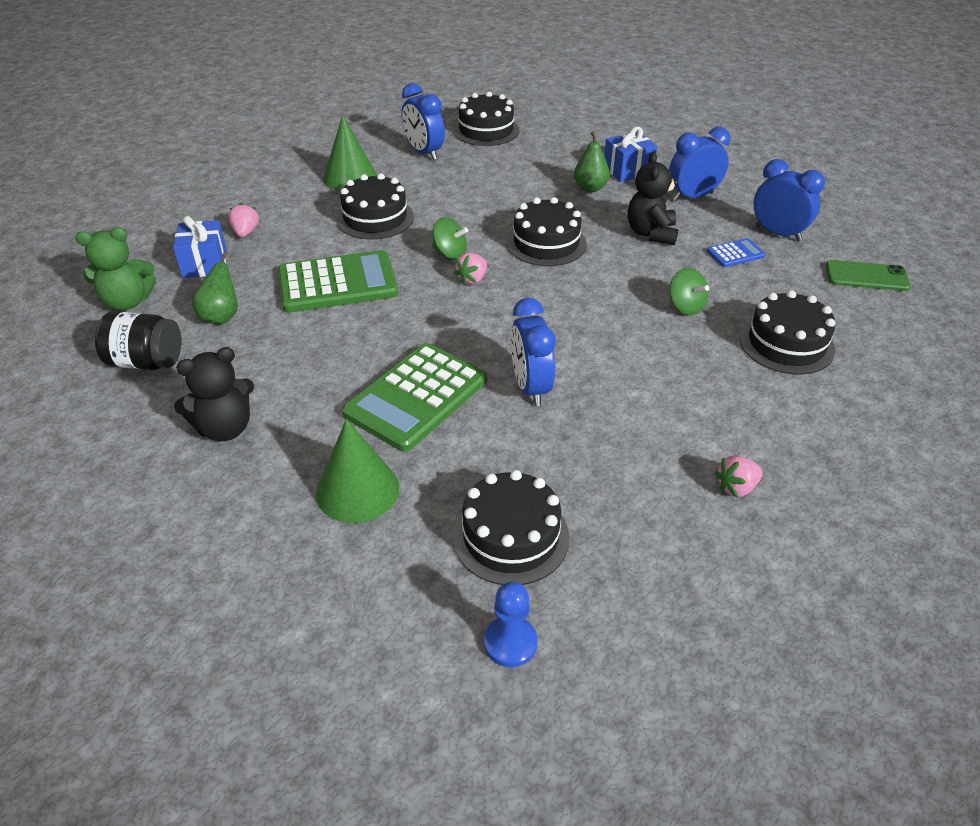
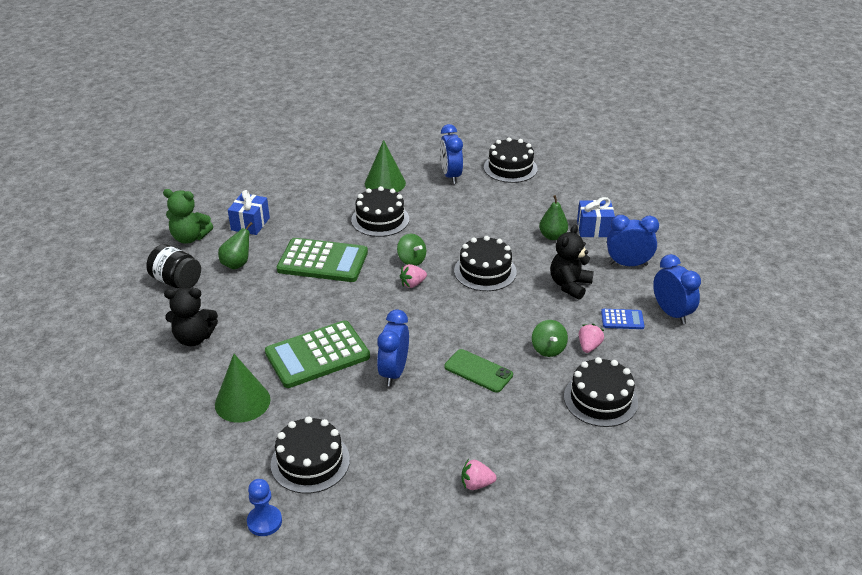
camera: 25 degrees right, 5 degrees down
pink strawberry [228,203,259,237] -> pink strawberry moved to [579,324,604,353]
green phone [825,260,911,291] -> green phone moved to [444,349,513,393]

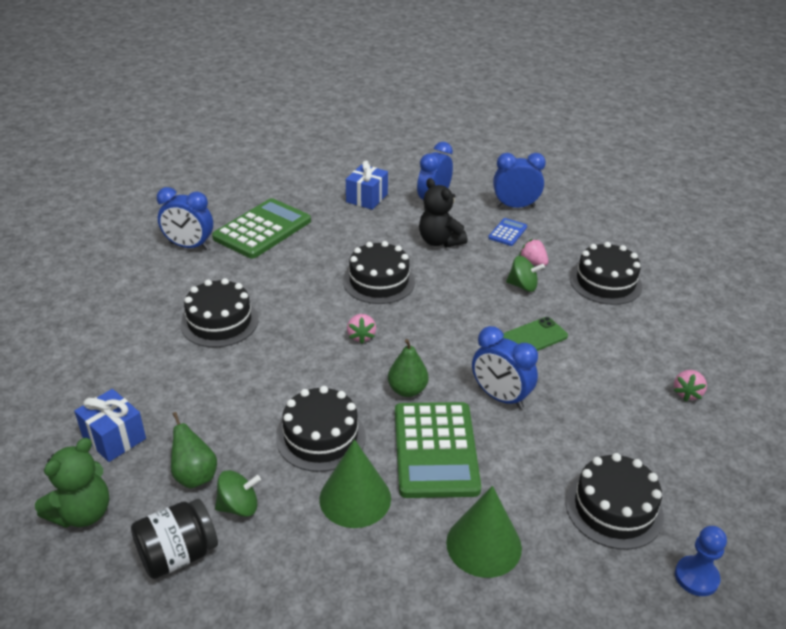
camera: 65 degrees left, 0 degrees up
black teddy bear [164,288,218,346] -> none
green calculator [277,238,368,282] -> green calculator moved to [212,198,311,259]
green cone [365,140,406,192] -> green cone moved to [319,439,391,528]
green spinning top [397,234,426,266] -> green spinning top moved to [215,470,261,517]
black cake [484,138,538,183] -> black cake moved to [276,386,366,472]
green pear [539,195,568,240] -> green pear moved to [388,339,429,397]

